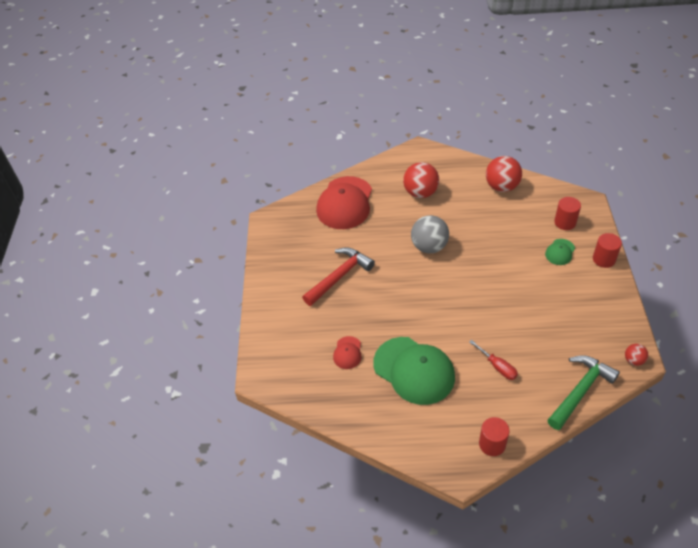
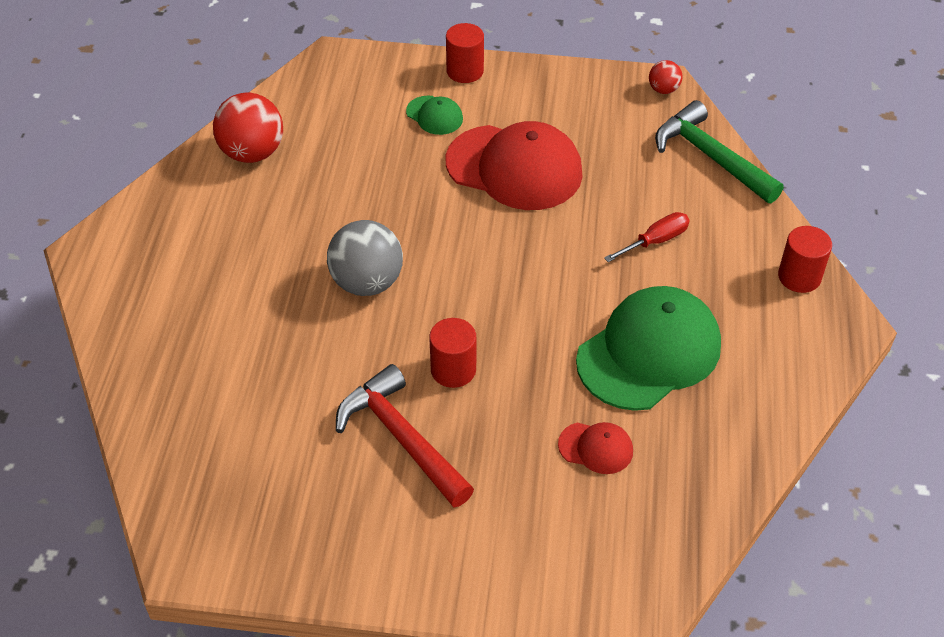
camera: 85 degrees left, 0 degrees up
red cap [316,176,372,229] -> red cap moved to [446,121,583,210]
red ball [403,162,439,198] -> none
red cylinder [554,197,581,230] -> red cylinder moved to [429,318,476,388]

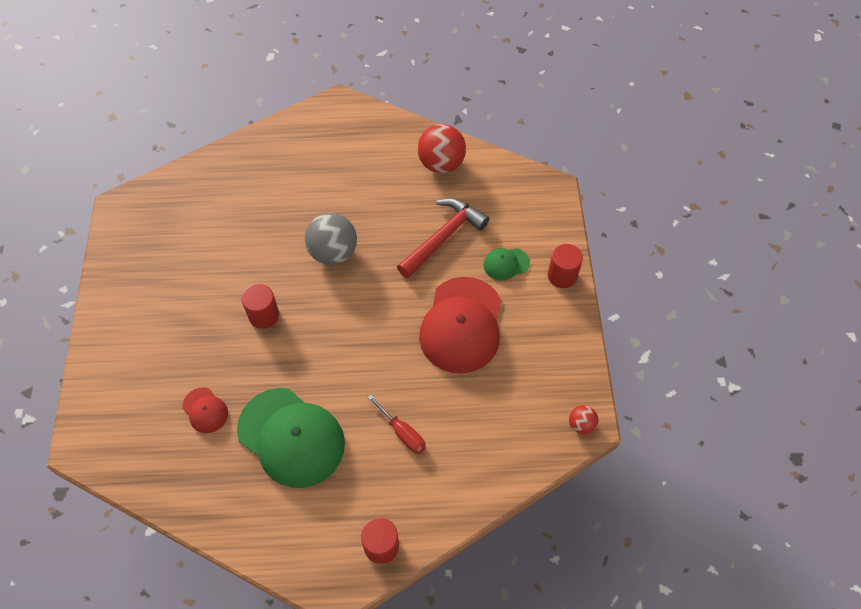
camera: 80 degrees right, 10 degrees up
red hammer [336,364,474,508] -> red hammer moved to [397,198,489,278]
green cap [406,96,463,135] -> green cap turned 45 degrees clockwise [484,248,530,280]
red cap [558,422,633,474] -> red cap turned 45 degrees counterclockwise [182,388,228,433]
green hammer [655,100,784,203] -> none

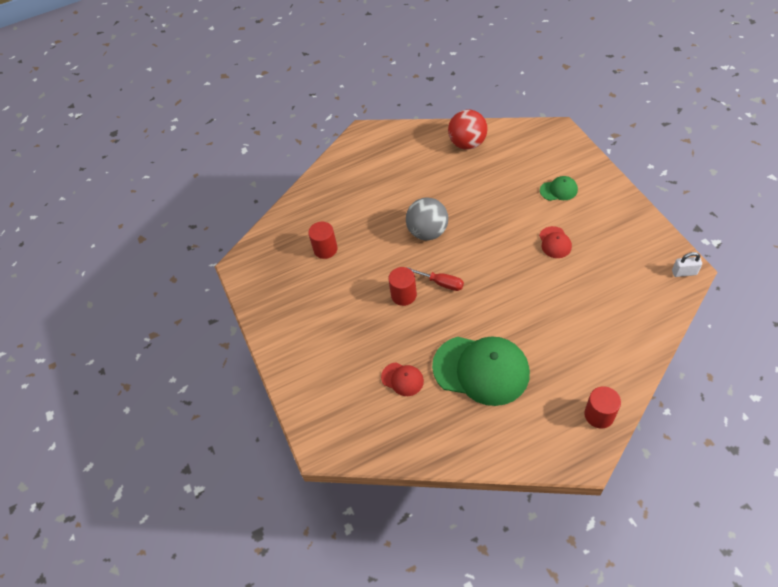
camera: 15 degrees left, 5 degrees down
red screwdriver [368,395,426,454] -> red screwdriver moved to [406,267,464,291]
red hammer [397,198,489,278] -> none
red cap [419,277,501,374] -> red cap [539,226,572,258], size x0.45
green cap [484,248,530,280] -> green cap turned 150 degrees counterclockwise [540,176,578,201]
red cylinder [548,244,583,288] -> red cylinder moved to [308,222,338,259]
red ball [569,405,598,434] -> white padlock [672,252,702,277]

